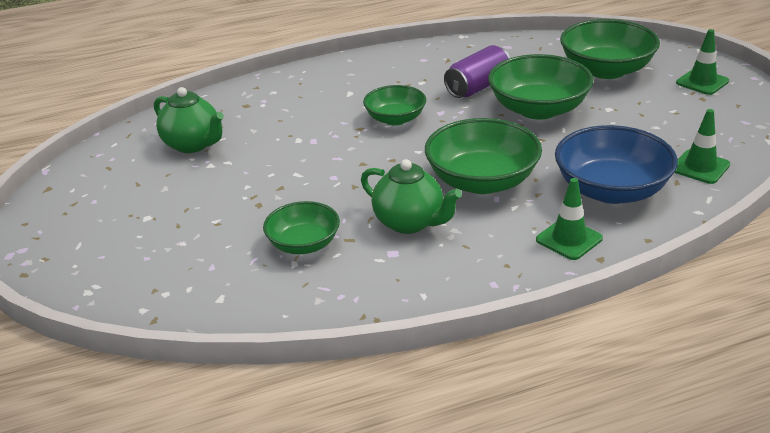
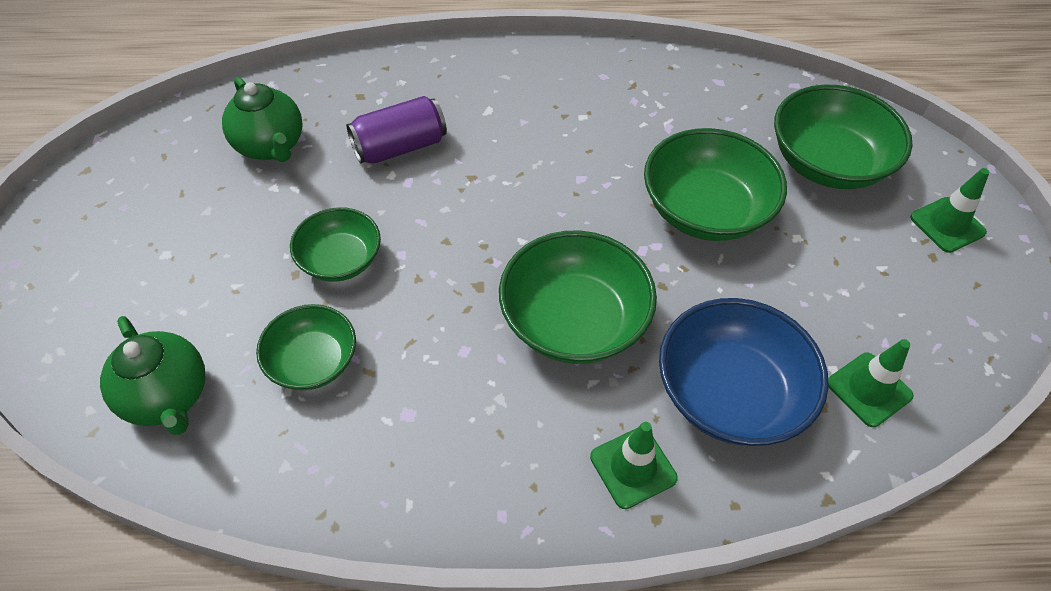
camera: 15 degrees right, 20 degrees up
green teapot [361,159,462,234] -> green teapot moved to [100,316,205,435]
green bowl [363,85,426,126] -> green bowl moved to [290,207,381,282]
purple can [444,45,510,98] -> purple can moved to [346,96,447,164]

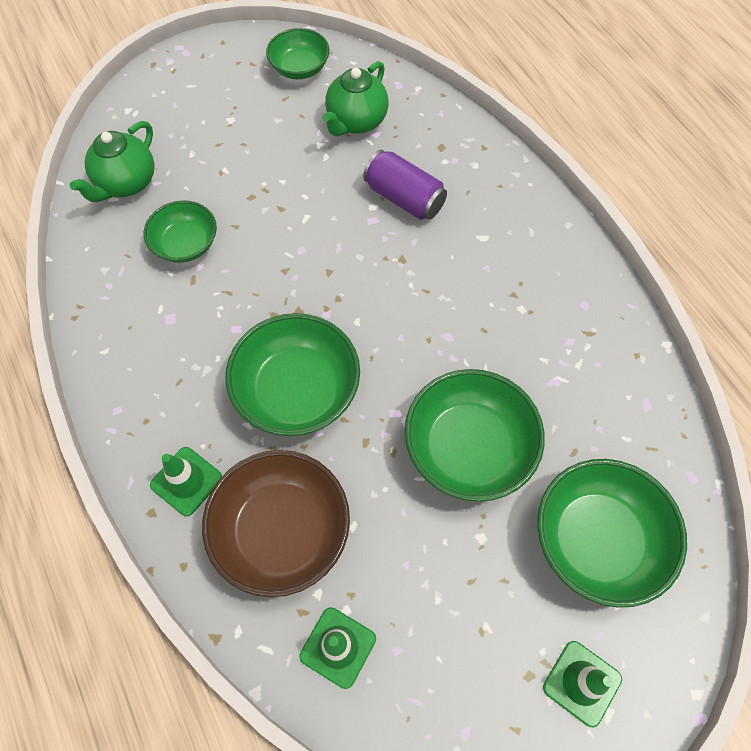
camera: 65 degrees right, 10 degrees up
green bowl [290,207,381,282] -> green bowl moved to [266,28,330,79]
blue bowl [659,298,829,446] -> brown bowl [202,450,350,597]

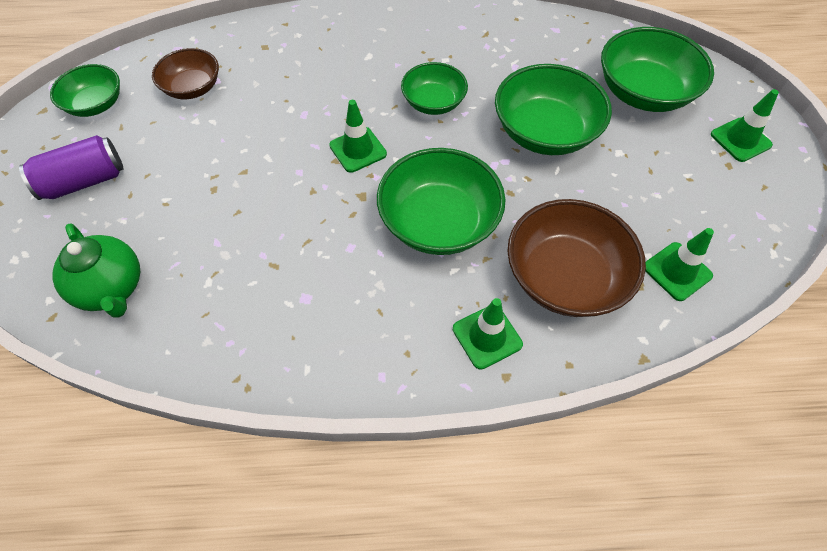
camera: 65 degrees left, 5 degrees down
green bowl [144,200,217,263] -> green bowl moved to [401,62,468,115]
green teapot [323,61,389,136] -> brown bowl [152,48,219,99]
purple can [363,150,447,220] -> purple can moved to [19,135,124,200]
none -> green traffic cone [329,100,387,173]

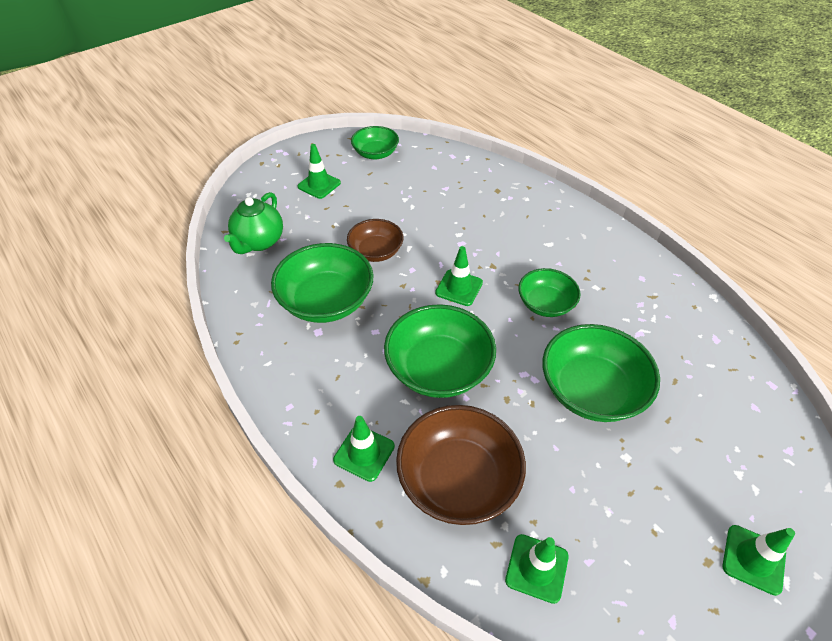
camera: 55 degrees right, 10 degrees down
purple can [19,135,124,200] -> green traffic cone [297,144,341,199]
brown bowl [152,48,219,99] -> brown bowl moved to [347,219,404,262]
green bowl [601,27,714,112] -> green bowl moved to [271,243,374,323]

